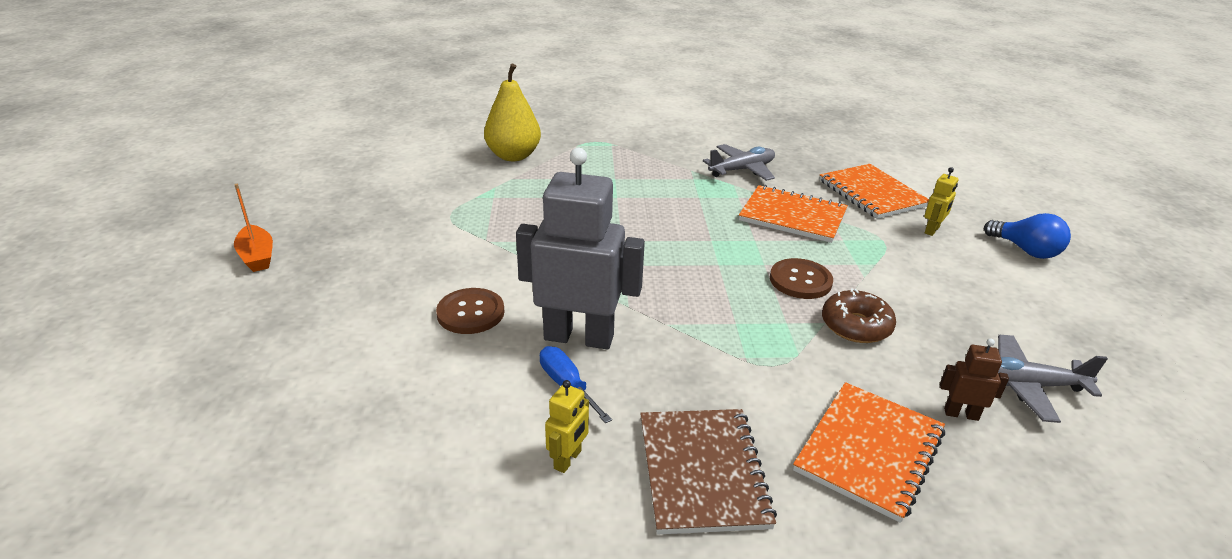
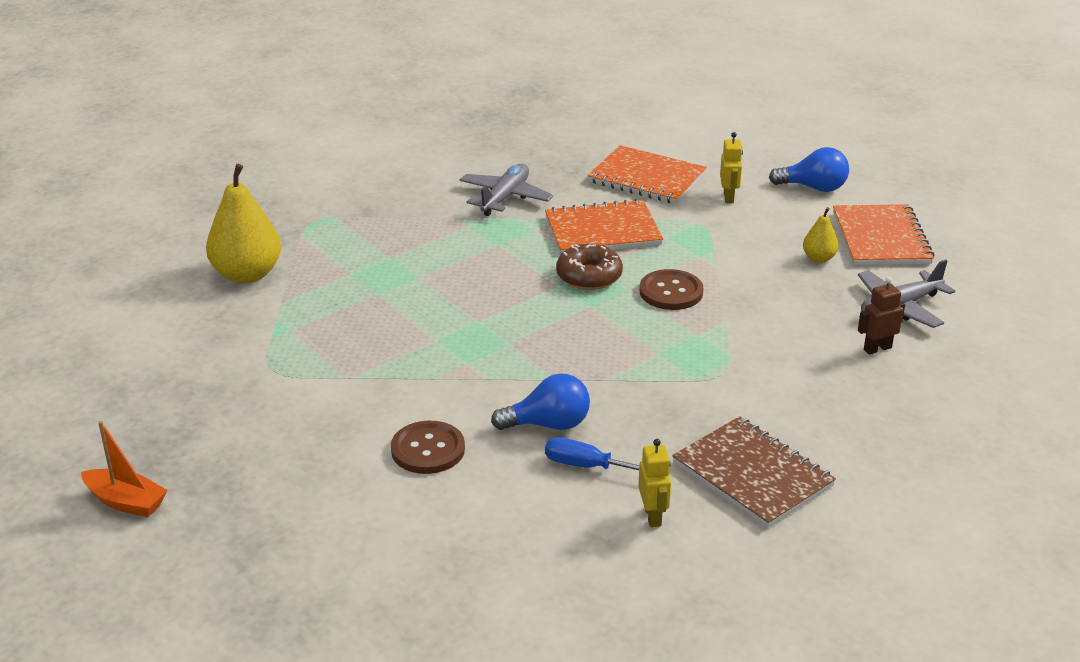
camera: 35 degrees left, 0 degrees up
grey robot [516,148,645,349] -> blue light bulb [491,373,590,430]
orange notebook [793,382,945,523] -> orange notebook moved to [833,204,935,265]
brown donut [822,288,896,343] -> brown donut moved to [556,244,623,290]
none -> yellow pear [803,207,839,263]

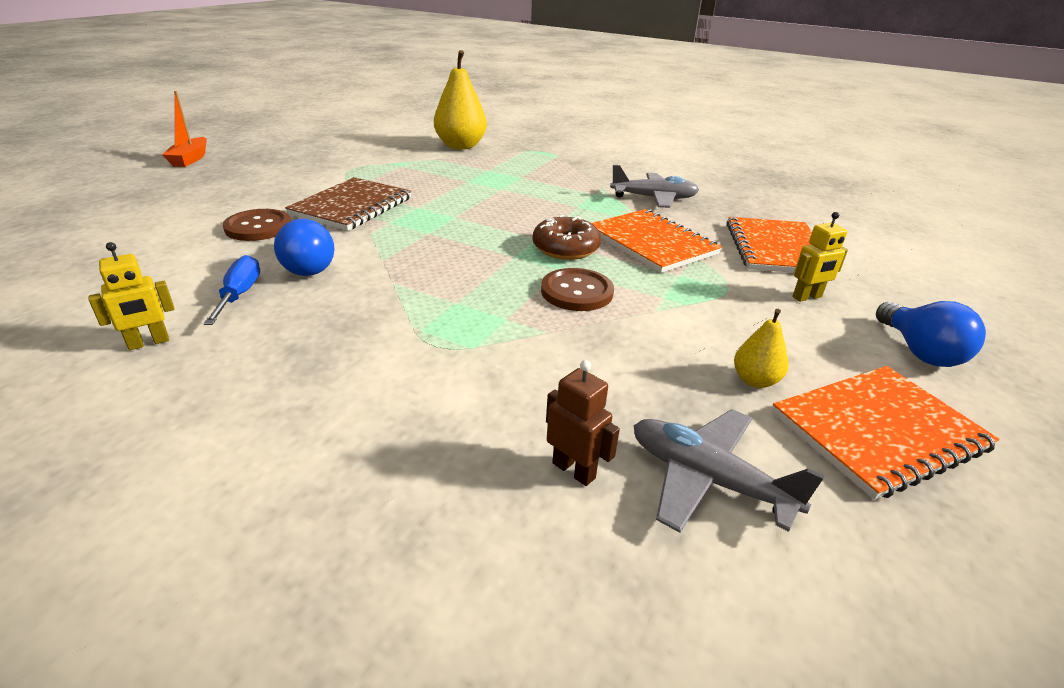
camera: 65 degrees right, 0 degrees up
brown notebook [672,416,836,528] -> brown notebook moved to [285,177,412,231]

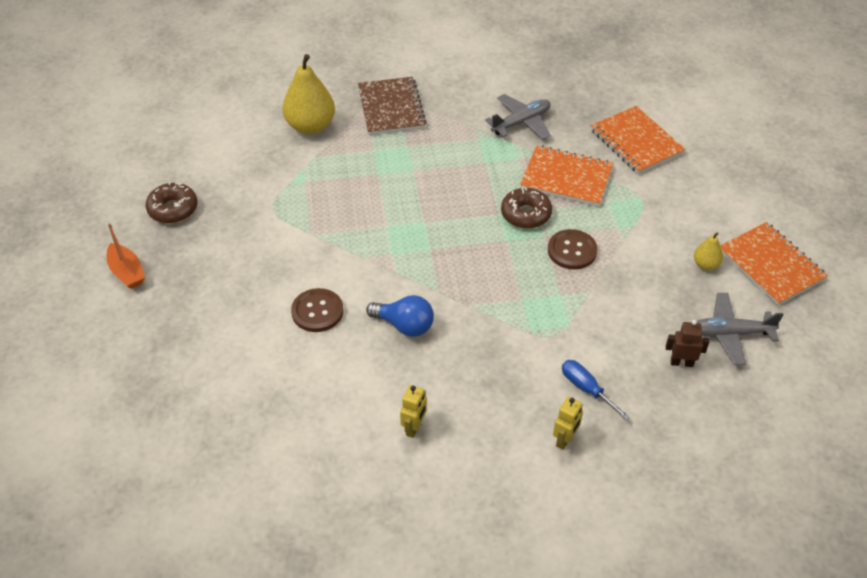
camera: 35 degrees left, 15 degrees up
blue screwdriver [203,255,260,325] -> blue screwdriver moved to [562,360,630,420]
brown notebook [285,177,412,231] -> brown notebook moved to [358,77,426,135]
orange notebook [772,366,1000,500] -> orange notebook turned 60 degrees counterclockwise [720,222,828,306]
yellow robot [792,212,848,302] -> yellow robot moved to [553,397,583,450]
blue light bulb [876,301,986,367] -> none
none -> brown donut [146,182,197,223]

